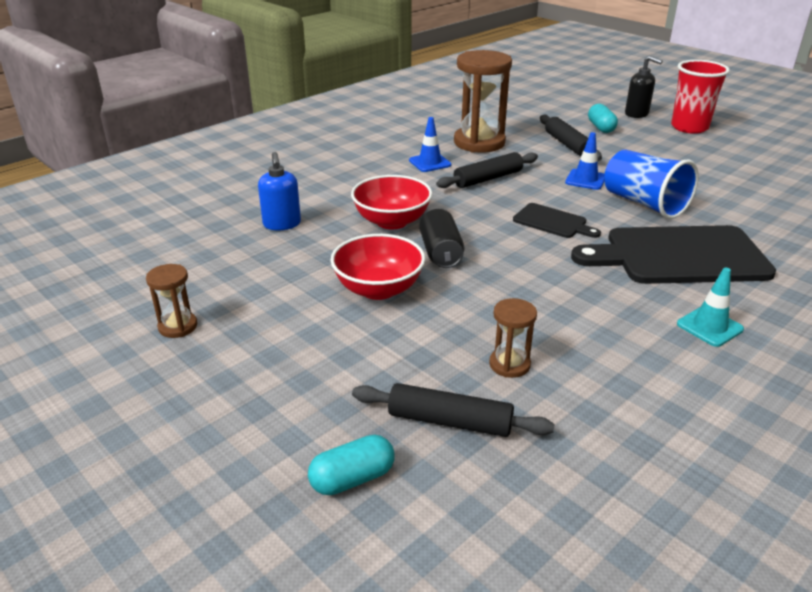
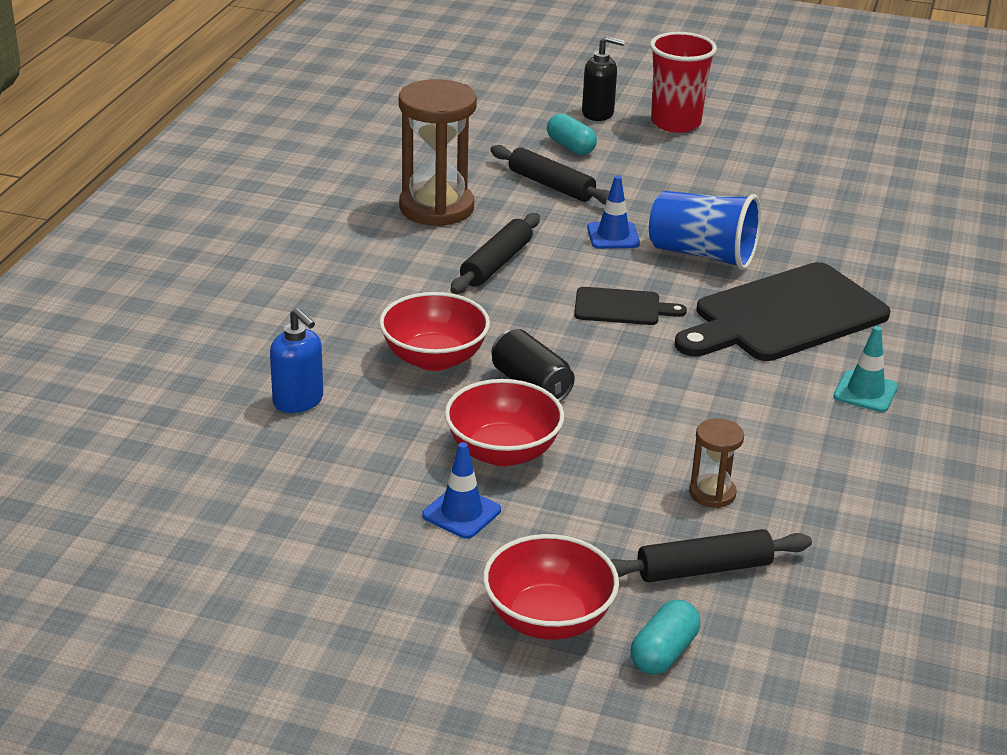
camera: 30 degrees left, 0 degrees up
brown hourglass [146,264,198,338] -> none
blue traffic cone [409,117,451,172] -> blue traffic cone moved to [422,442,501,539]
none -> red bowl [483,534,619,640]

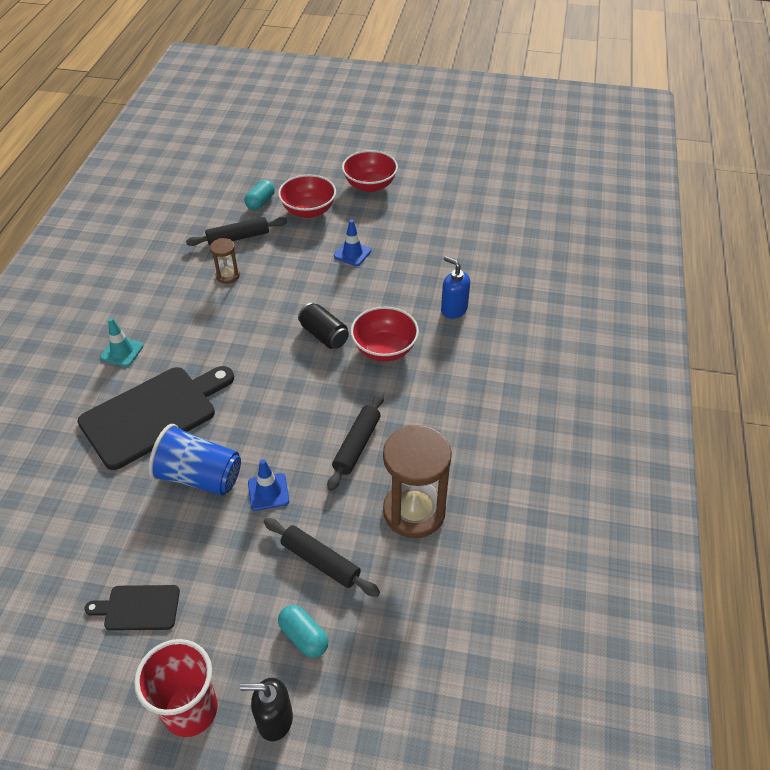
camera: 175 degrees right, 15 degrees up
red bowl [445,379,564,466] -> red bowl moved to [342,150,398,192]
black cutting board [574,287,687,325] -> black cutting board moved to [85,585,180,631]

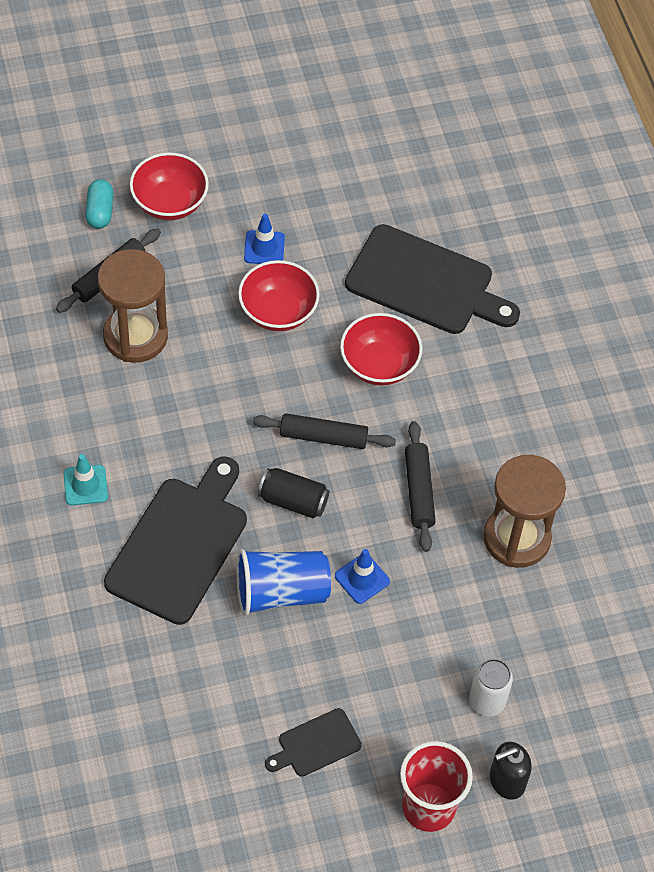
camera: 30 degrees left, 10 degrees up
brown hourglass [210,238,240,284] -> brown hourglass [98,249,168,363], size x2.06
black rolling pin [264,518,380,597] -> black rolling pin moved to [252,413,396,449]
turquoise capsule [278,605,328,658] -> white can [469,659,513,716]
black can [298,303,349,349] -> black can moved to [258,468,330,518]
red bowl [342,150,398,192] -> red bowl moved to [238,260,320,331]
blue soap dispenser [441,256,470,319] -> black cutting board [345,224,520,334]

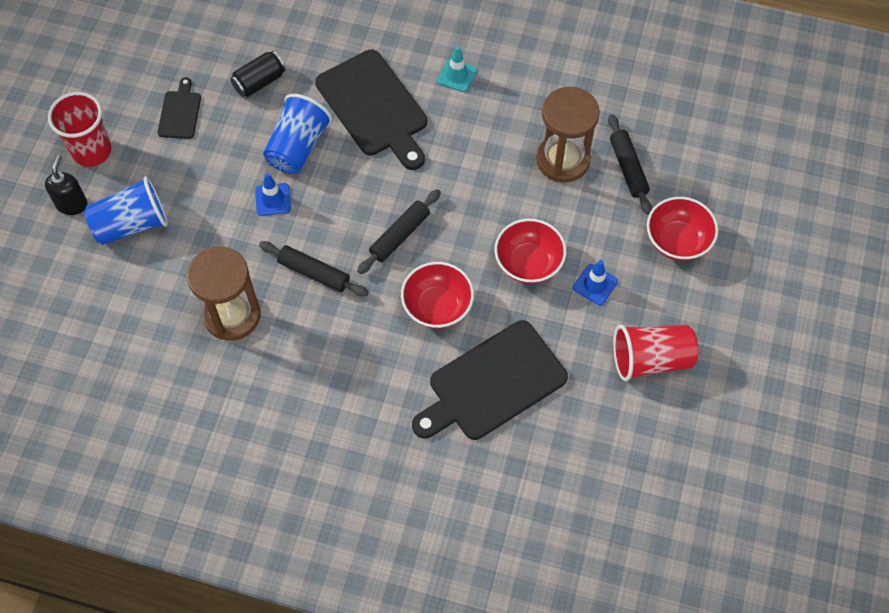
camera: 125 degrees right, 5 degrees up
turquoise capsule [85,179,113,229] -> none
black can [258,468,330,518] -> black can moved to [230,51,286,97]
white can [469,659,513,716] -> blue cup [84,176,168,245]
none -> red cup [613,325,698,381]

